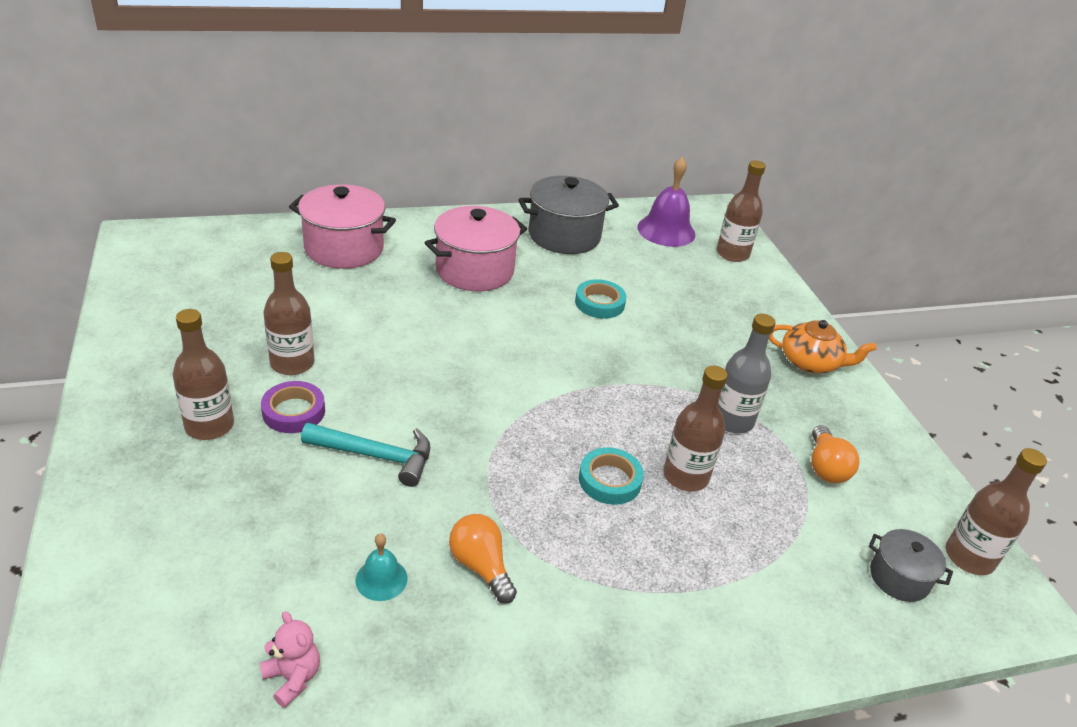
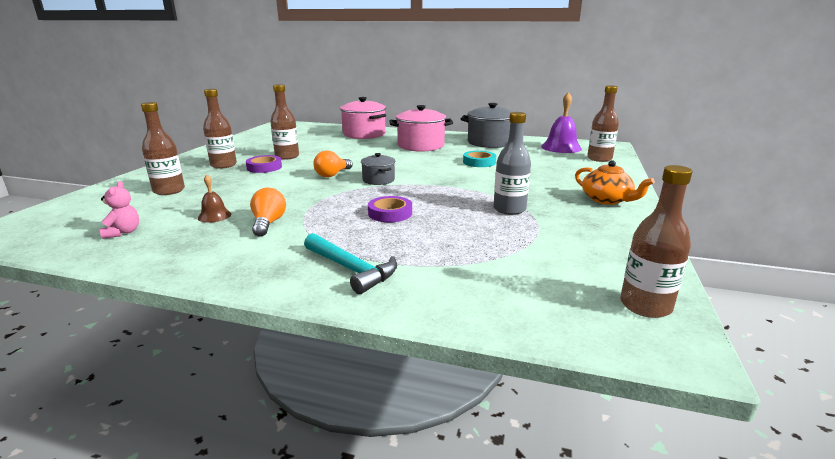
camera: 35 degrees right, 15 degrees down
turquoise hammer [301,423,430,487] -> turquoise hammer moved to [304,233,397,294]
turquoise bell [356,533,408,601] -> brown bell [198,174,231,223]
turquoise tape [579,447,644,505] -> purple tape [368,196,412,222]
brown bottle [663,366,728,492] -> brown bottle moved to [141,102,185,195]
orange light bulb [811,425,859,483] -> orange light bulb moved to [313,150,353,177]
grey pot [869,529,953,602] -> grey pot moved to [361,153,395,185]

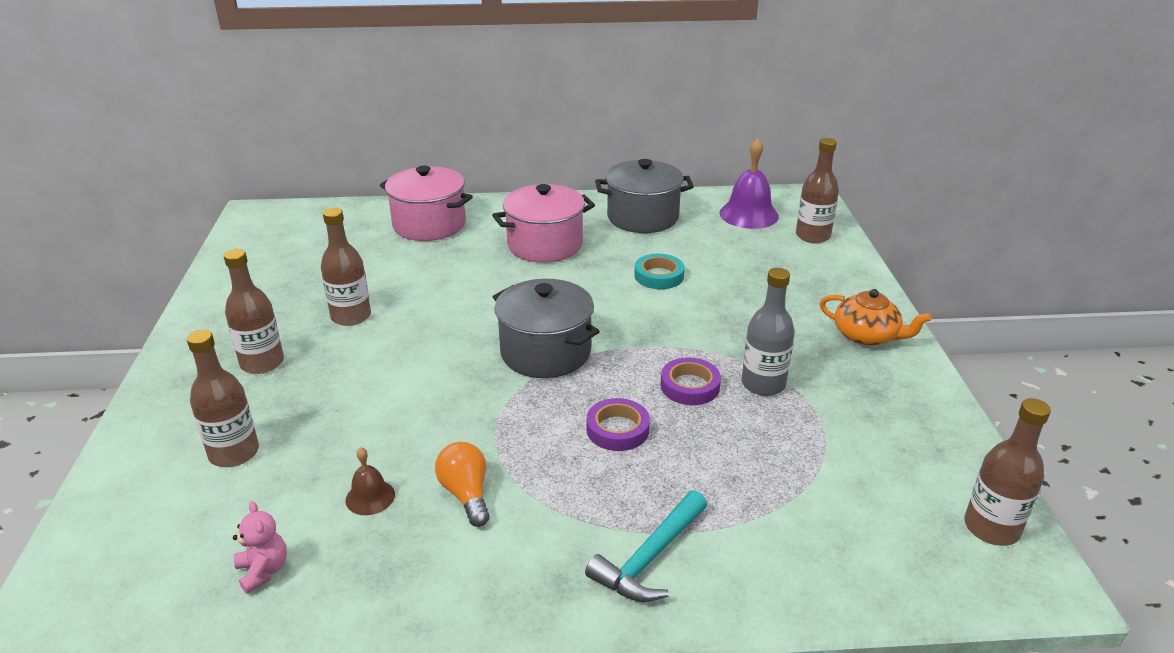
camera: 20 degrees left, 10 degrees up
purple tape [246,155,282,173] -> purple tape moved to [660,357,721,405]
turquoise hammer [304,233,397,294] -> turquoise hammer turned 105 degrees clockwise [585,490,707,602]
orange light bulb [313,150,353,177] -> none
grey pot [361,153,395,185] -> grey pot [493,279,600,378], size x1.83

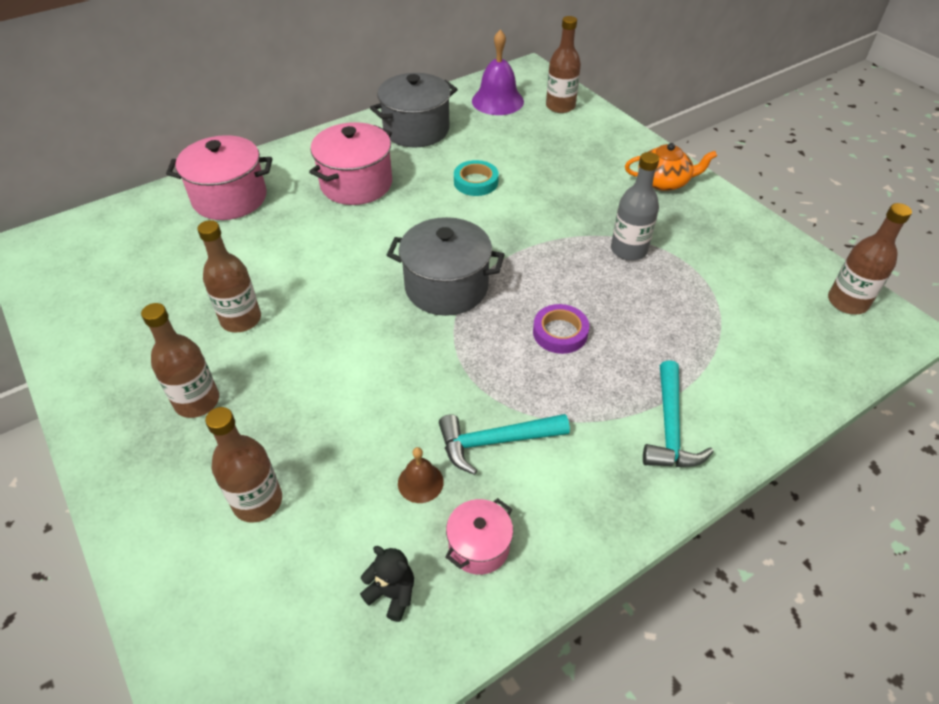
camera: 30 degrees left, 15 degrees up
pink teddy bear [233,501,287,594] -> black teddy bear [360,546,414,622]
orange light bulb [435,442,490,527] -> turquoise hammer [439,414,570,475]
purple tape [660,357,721,405] -> none
none -> pink pot [445,498,513,575]

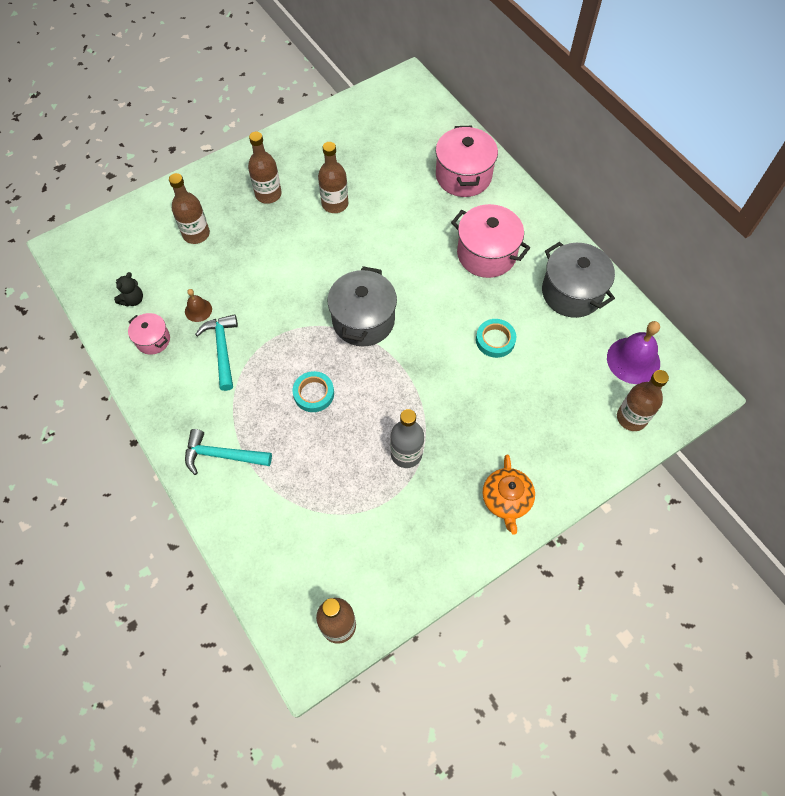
camera: 90 degrees right, 15 degrees up
purple tape [533,304,589,354] -> turquoise tape [293,371,334,412]

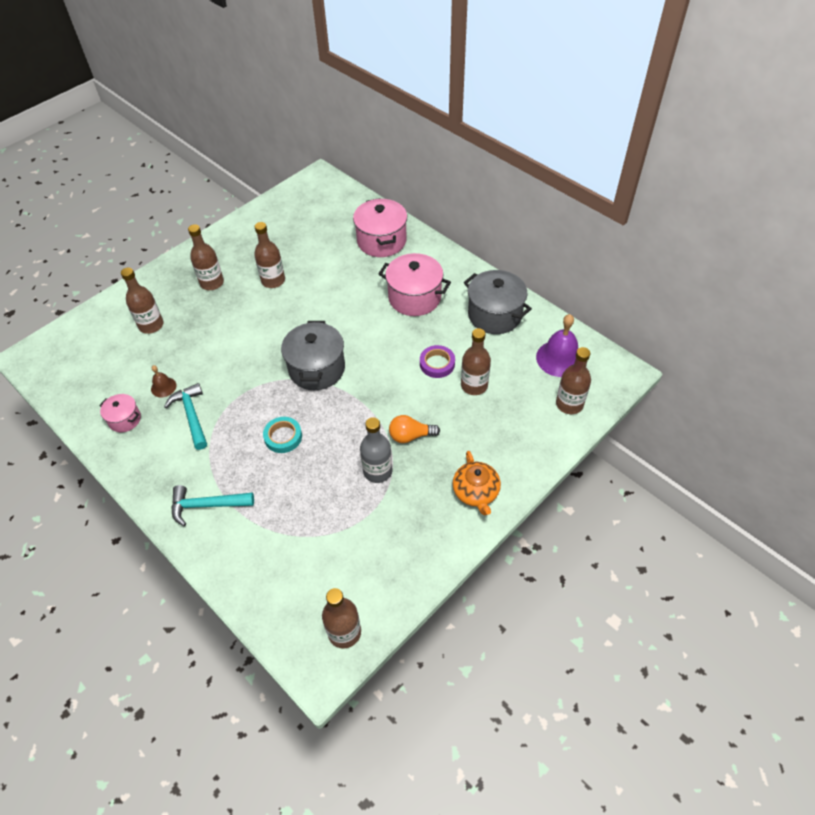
camera: 10 degrees left, 10 degrees down
black teddy bear [114,272,143,307] -> none
turquoise tape [476,319,517,358] -> purple tape [420,345,455,378]
none -> orange light bulb [389,415,440,443]
none -> brown bottle [461,328,491,395]

